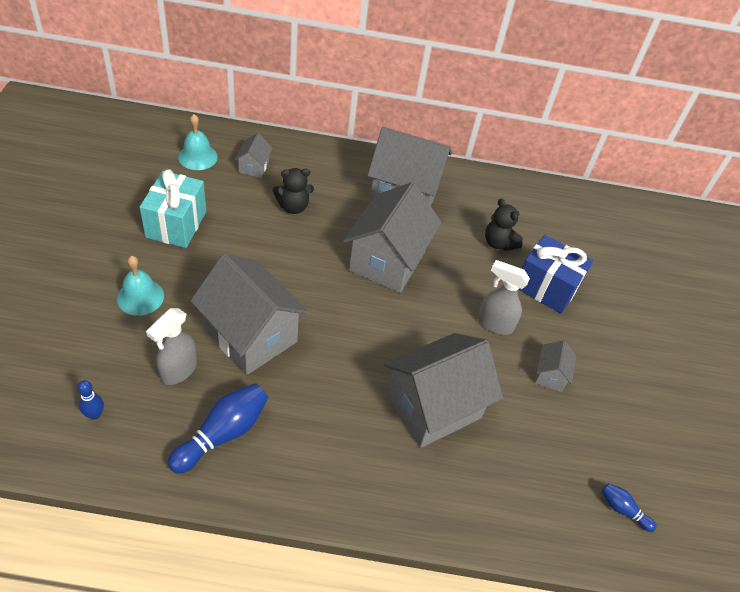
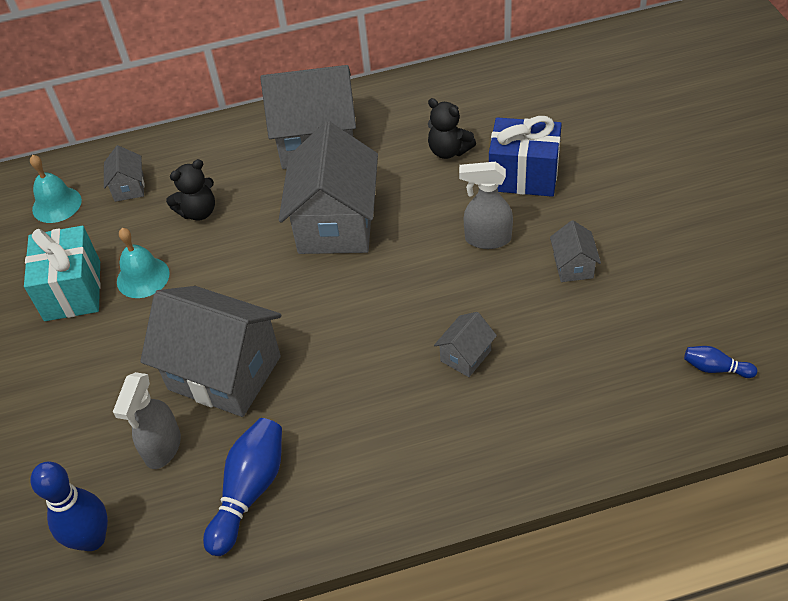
camera: 10 degrees left, 0 degrees up
blue bowling pin [77,380,104,420] -> blue bowling pin [30,462,108,551], size x1.90
turquoise bell [117,256,164,316] -> turquoise bell moved to [117,228,170,298]
grey house [384,333,503,448] -> grey house [434,312,497,377], size x0.44

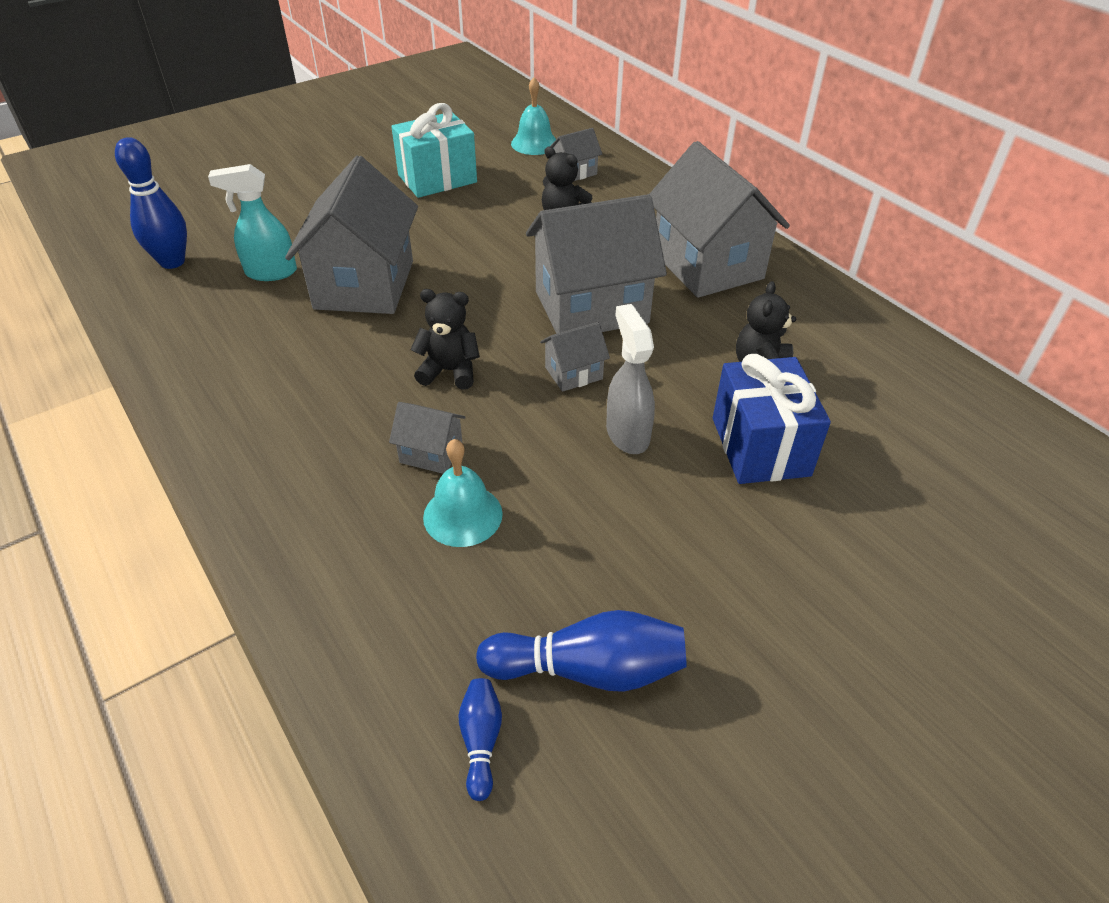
camera: 65 degrees right, 5 degrees down
grey spray bottle [113,372,181,469] -> turquoise spray bottle [208,164,297,281]
turquoise bell [117,228,170,298] -> turquoise bell moved to [423,439,503,547]
blue bowling pin [203,418,282,556] -> blue bowling pin moved to [476,610,687,692]
grey house [550,220,601,282] -> grey house moved to [540,322,610,392]
none -> black teddy bear [410,289,480,390]

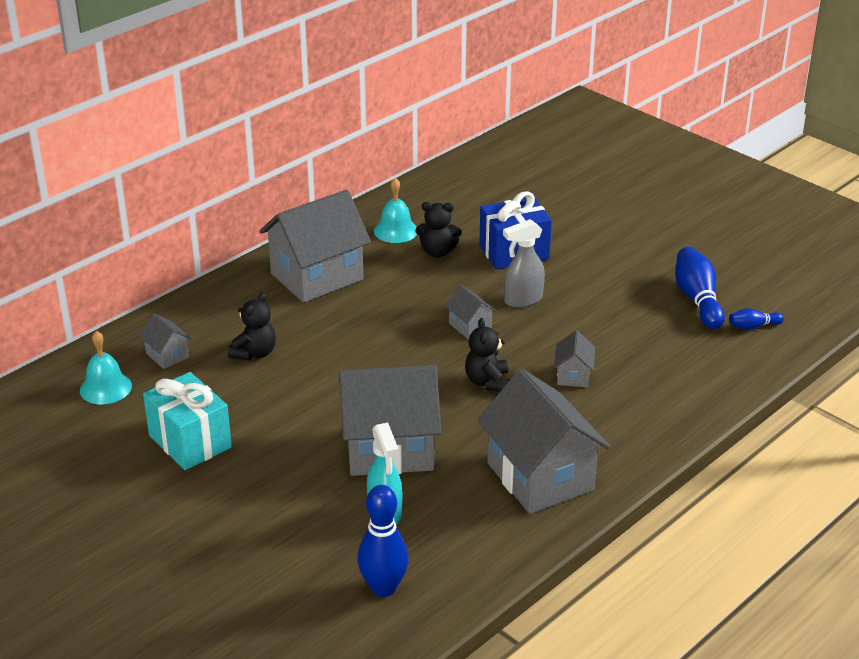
camera: 100 degrees left, 10 degrees down
turquoise bell [423,439,503,547] -> turquoise bell moved to [374,178,417,243]
grey house [526,194,667,334] -> grey house moved to [477,369,610,514]

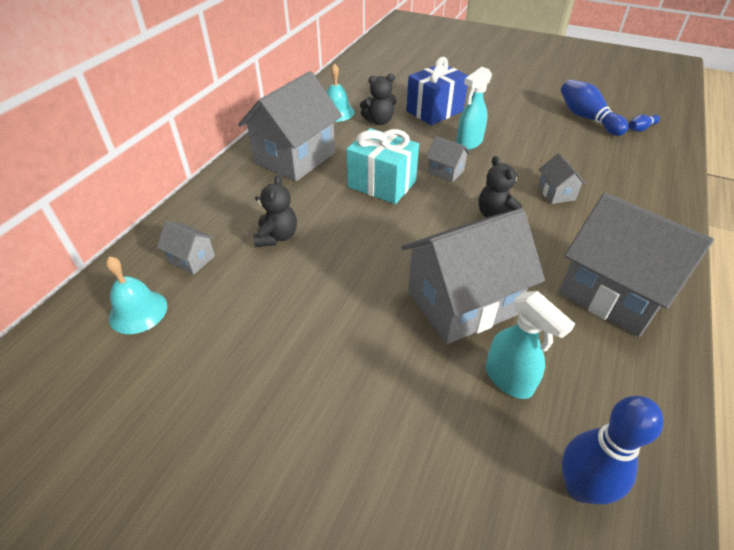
camera: 20 degrees left, 10 degrees up
turquoise gift [143,372,232,470] -> turquoise gift moved to [346,128,419,204]
grey spray bottle [503,219,545,308] -> turquoise spray bottle [456,67,492,150]

